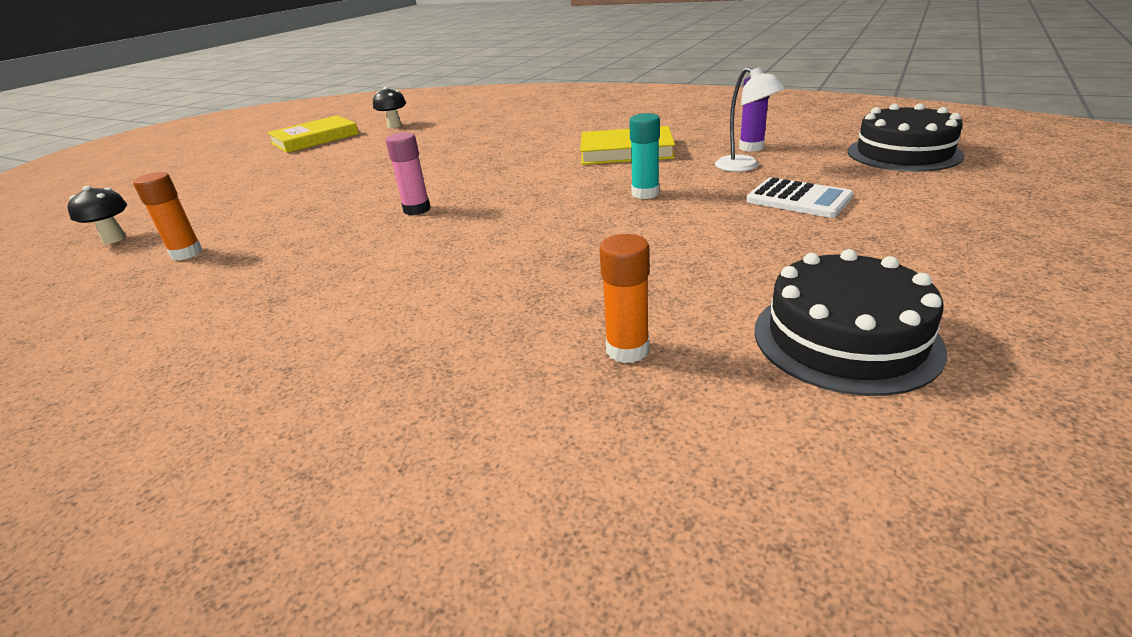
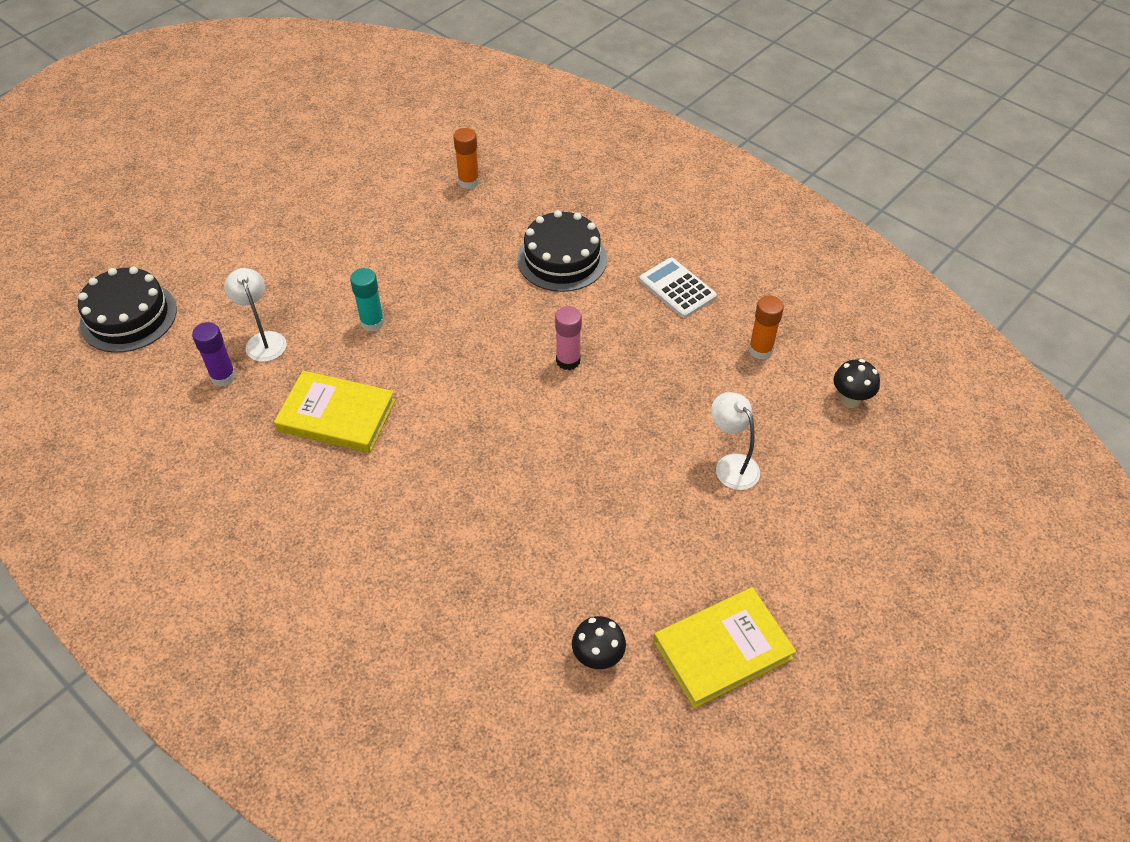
camera: 170 degrees left, 20 degrees up
white calculator [746,177,854,218] -> white calculator moved to [639,258,717,318]
black cake [755,249,947,396] -> black cake moved to [517,210,607,292]
none -> white lamp [711,392,760,490]

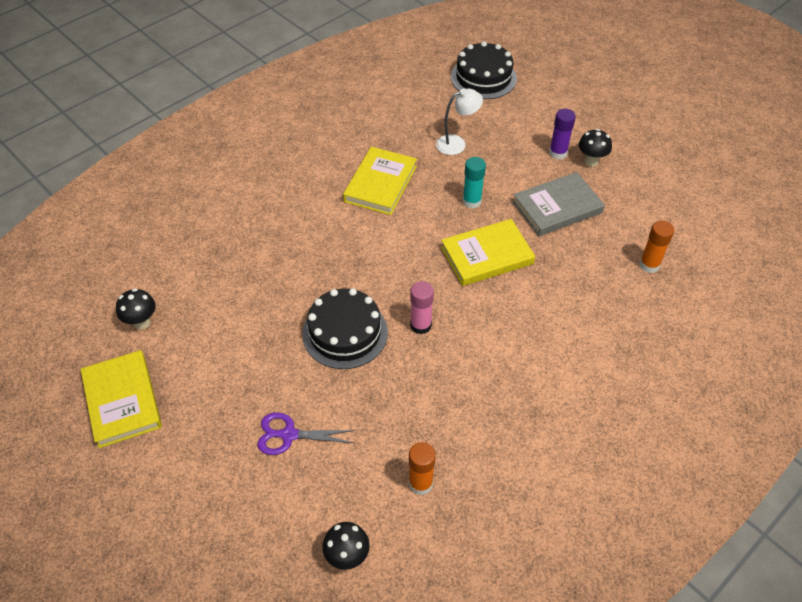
camera: 95 degrees right, 0 degrees up
purple glue stick [192,322,236,386] -> purple glue stick moved to [549,109,576,159]
black cake [517,210,607,292] -> black cake moved to [302,288,388,369]
white calculator [639,258,717,318] -> none
white lamp [711,392,760,490] -> purple scissors [257,412,356,455]
none -> yellow book [441,219,535,286]
none -> grey book [513,172,605,236]
none -> black mushroom [579,129,612,167]

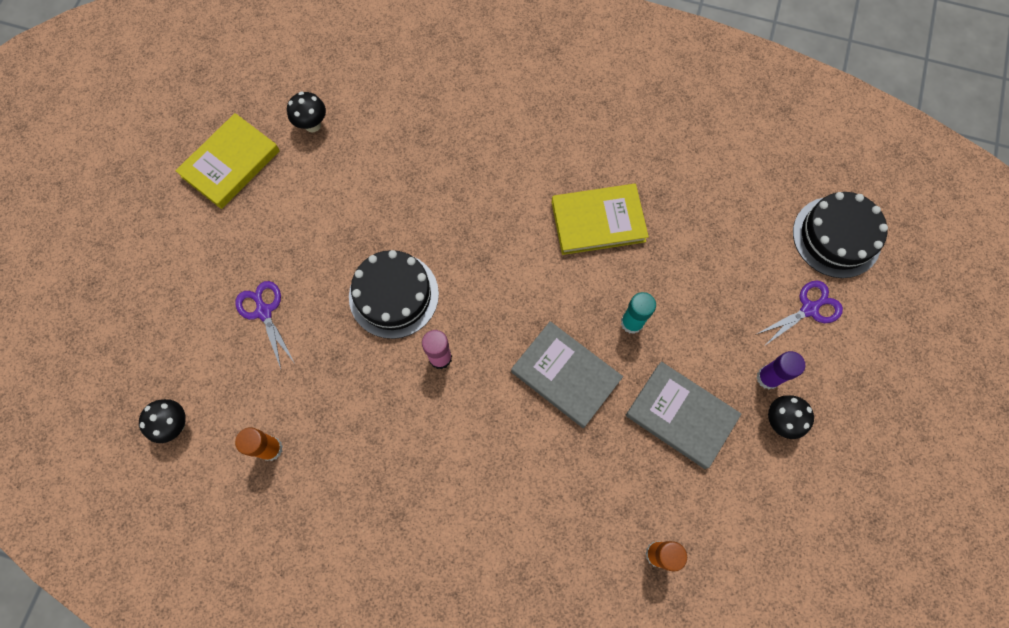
camera: 60 degrees right, 20 degrees up
white lamp [436,88,483,155] -> none
yellow book [441,219,535,286] -> grey book [511,321,623,428]
none -> purple scissors [755,281,843,347]

